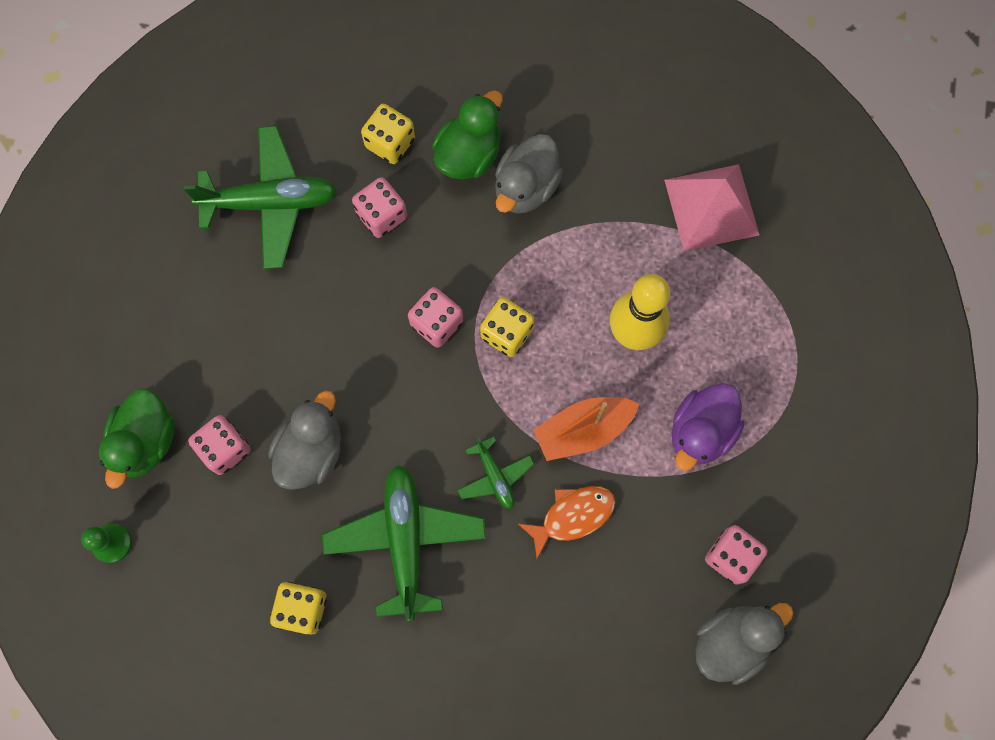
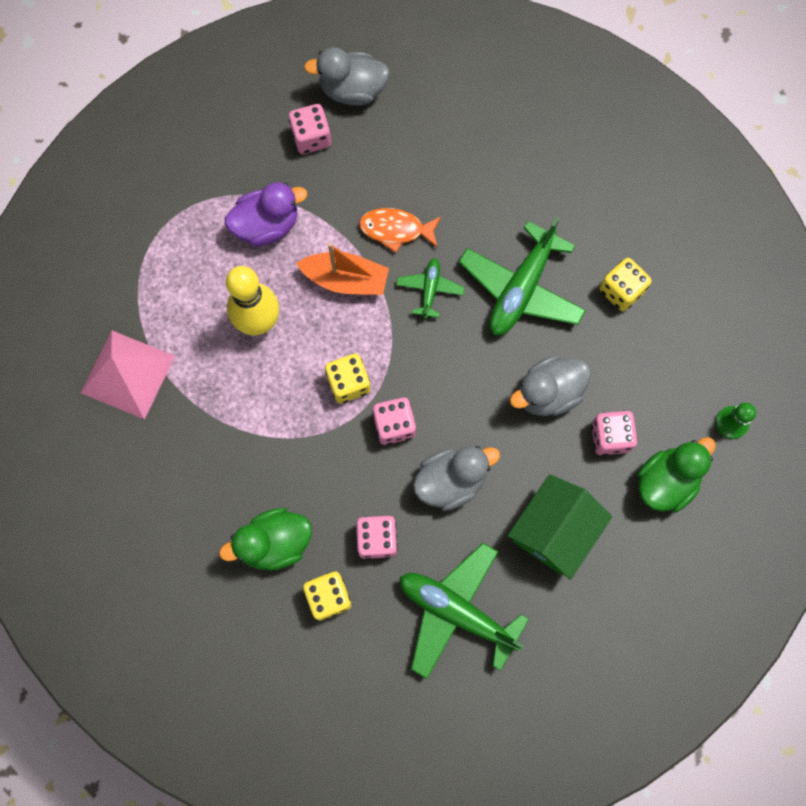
camera: 145 degrees left, 0 degrees up
grey duck [495,134,563,214] -> grey duck moved to [413,446,500,511]
none -> green house [508,474,612,580]

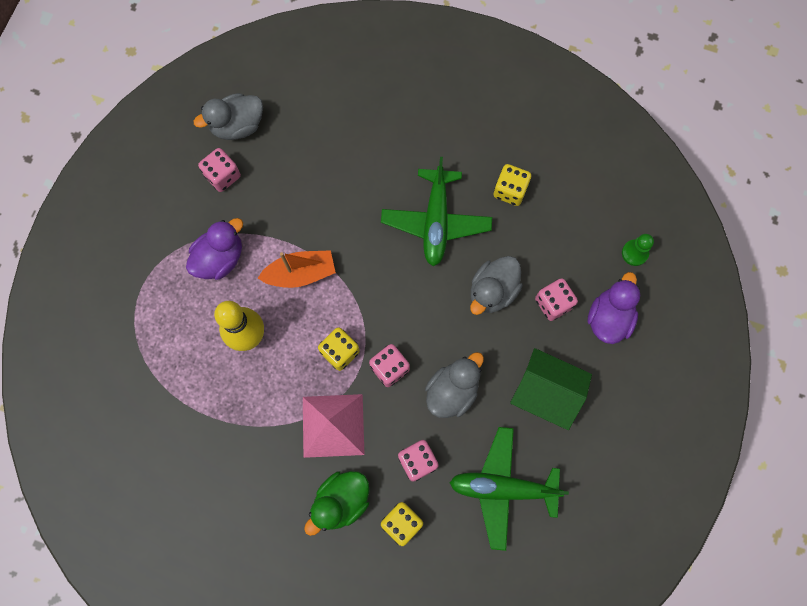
camera: 25 degrees left, 0 degrees up
pink pyramid [81,331,175,420] -> pink pyramid moved to [303,394,365,458]
orange fish [359,208,441,253] -> none
green plane [396,258,465,319] -> none
green house [508,474,612,580] -> green house turned 75 degrees counterclockwise [510,348,592,430]
green duck [638,437,716,512] -> purple duck [587,272,640,344]

